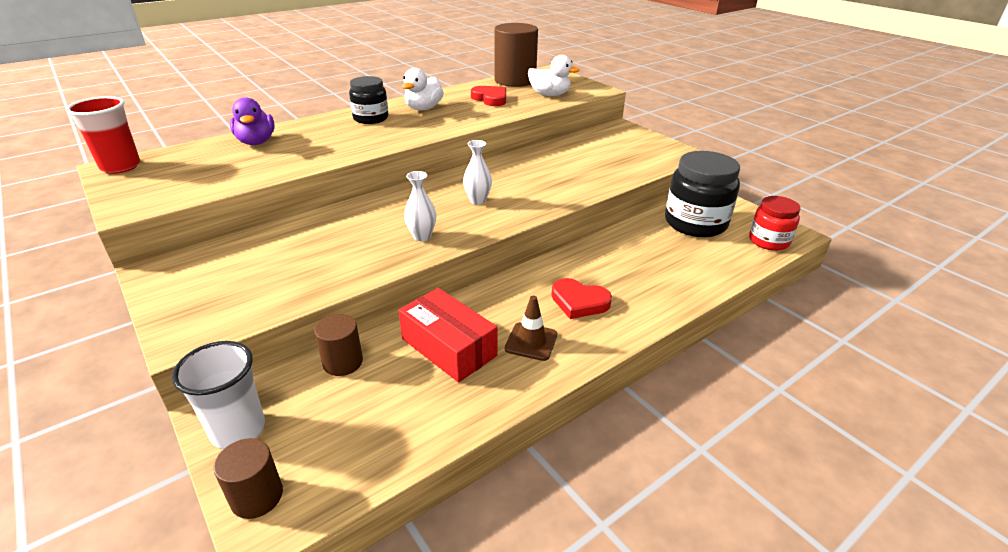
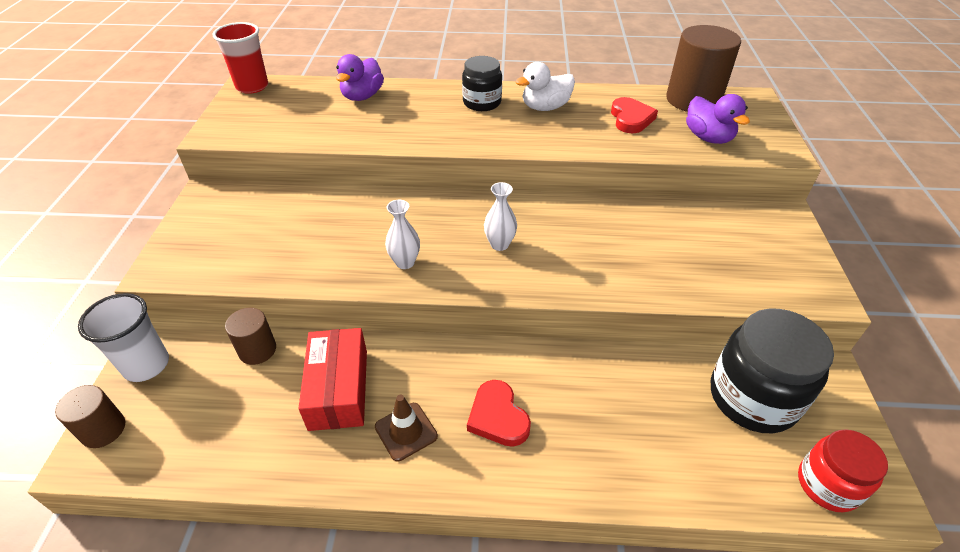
camera: 40 degrees right, 10 degrees up
white duck [528,55,580,96] -> purple duck [686,94,750,144]

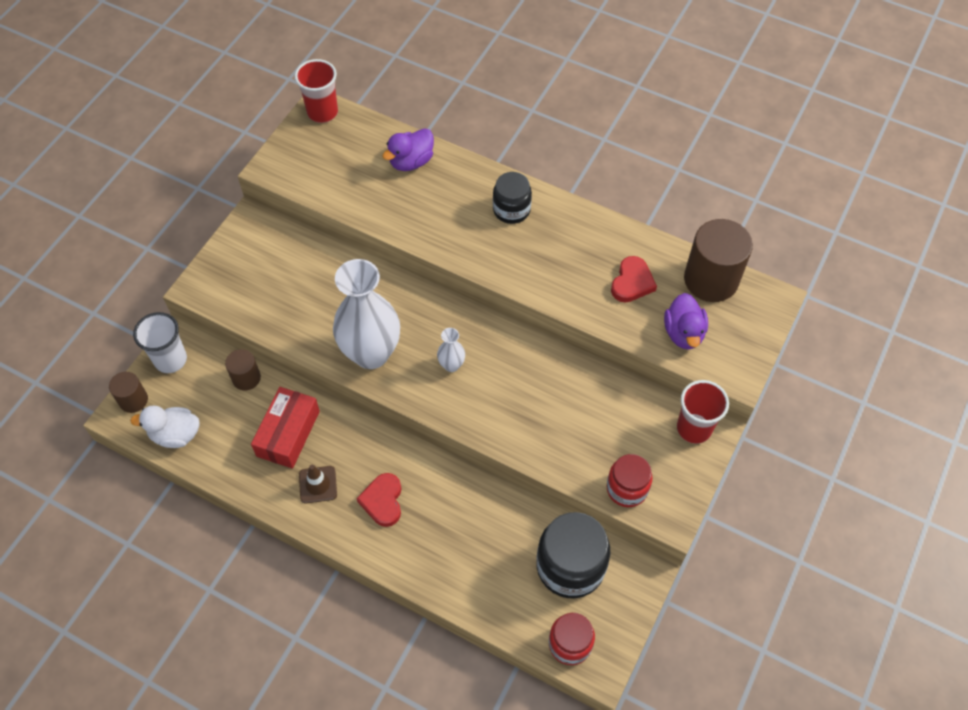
camera: 25 degrees right, 15 degrees up
white vase [385,200,420,269] -> white vase [333,259,400,369], size x2.33
white duck [515,62,575,111] -> white duck moved to [130,406,199,448]
none -> red jar [606,454,653,507]
none -> red cup [677,380,729,444]

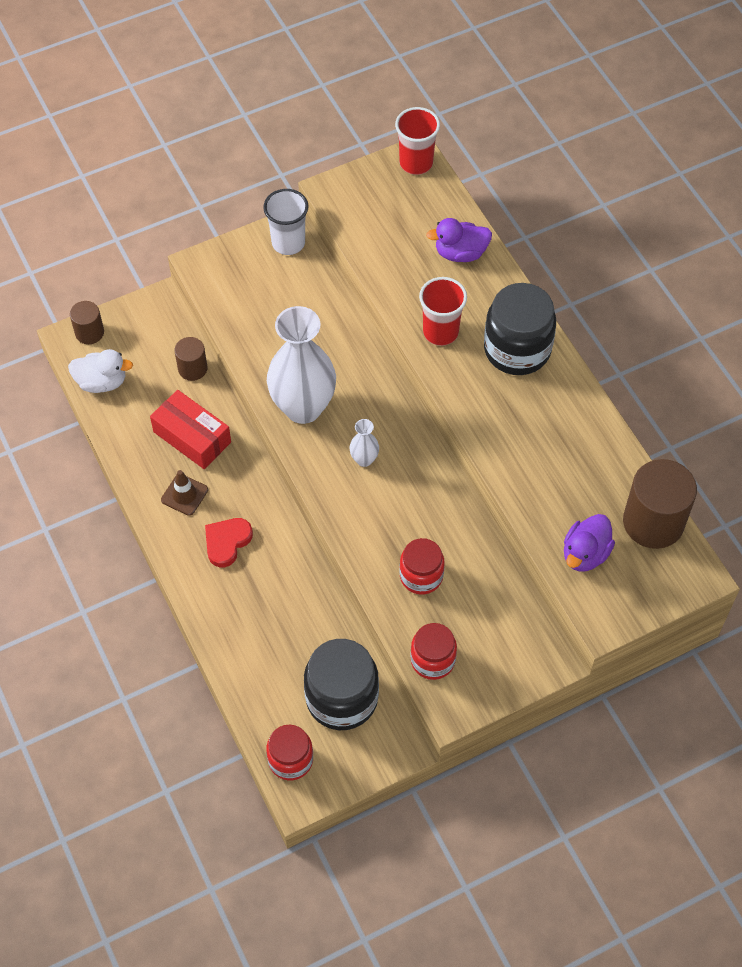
camera: 35 degrees right, 0 degrees up
white duck [130,406,199,448] -> white duck turned 150 degrees clockwise [68,349,133,393]
white cup [133,312,187,373] -> white cup moved to [263,189,309,255]
red box [251,387,320,469] -> red box turned 75 degrees clockwise [150,390,231,469]
black jar [493,172,532,224] -> black jar [484,283,556,375], size x1.64
red heart [611,256,657,303] -> none
red cup [677,380,729,444] -> red cup moved to [419,277,467,346]
none -> red jar [399,538,445,595]

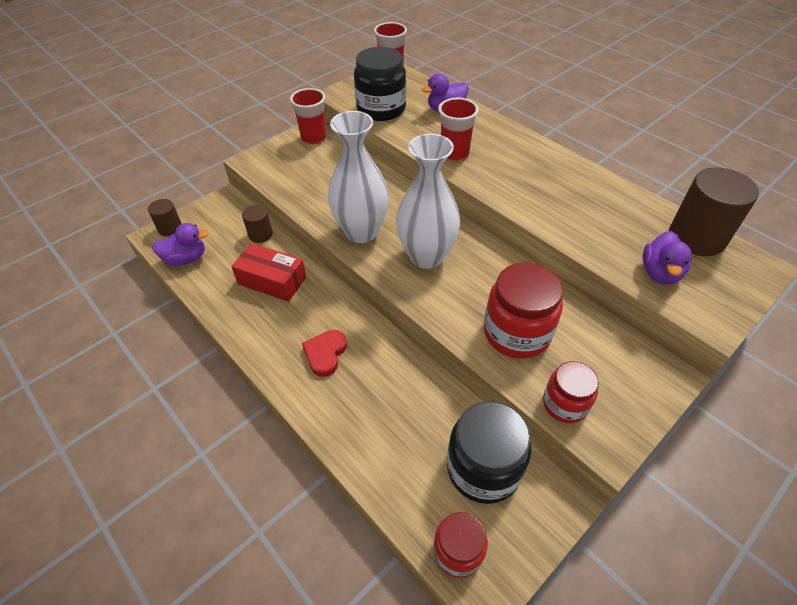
camera: 15 degrees left, 10 degrees down
white duck [68,349,133,393] -> purple duck [152,223,209,265]
brown traffic cone [161,470,208,516] -> none
white cup [263,189,309,255] -> red cup [290,88,326,144]
white vase [349,419,379,467] -> white vase [396,134,460,269], size x2.33
red jar [399,538,445,595] -> red jar [484,262,563,359], size x1.64
black jar [484,283,556,375] -> black jar moved to [354,47,406,121]

